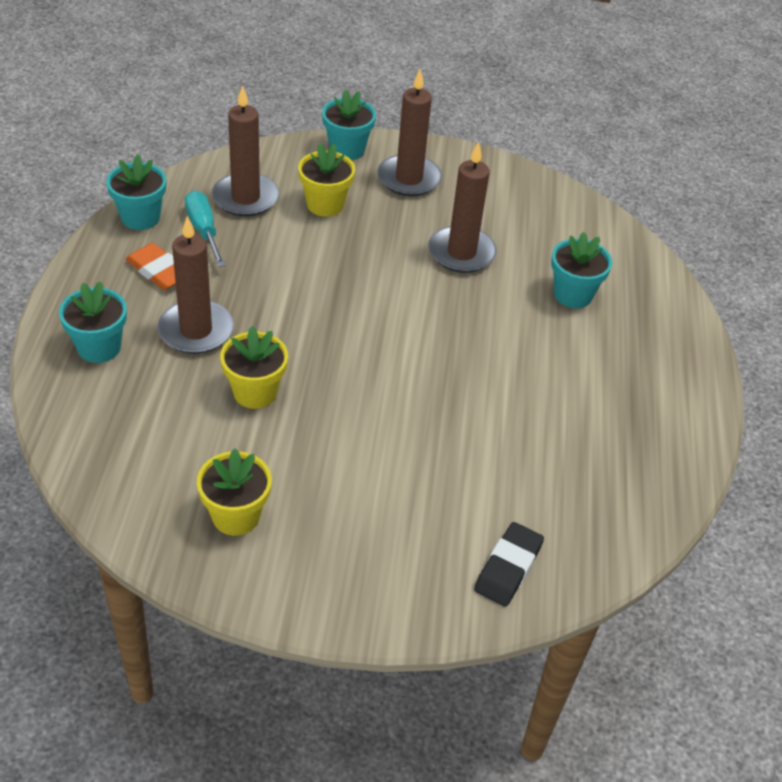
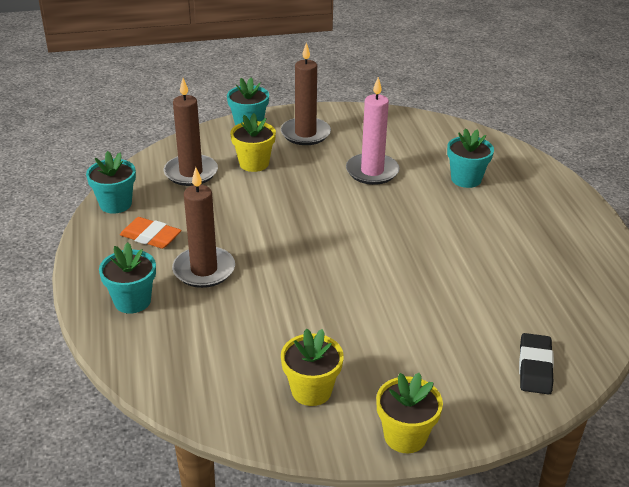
camera: 15 degrees left, 10 degrees down
turquoise screwdriver [185,191,225,267] -> none
yellow flower pot [220,326,288,409] -> yellow flower pot moved to [376,373,443,453]
brown candle [428,142,497,273] -> pink candle [346,77,400,185]

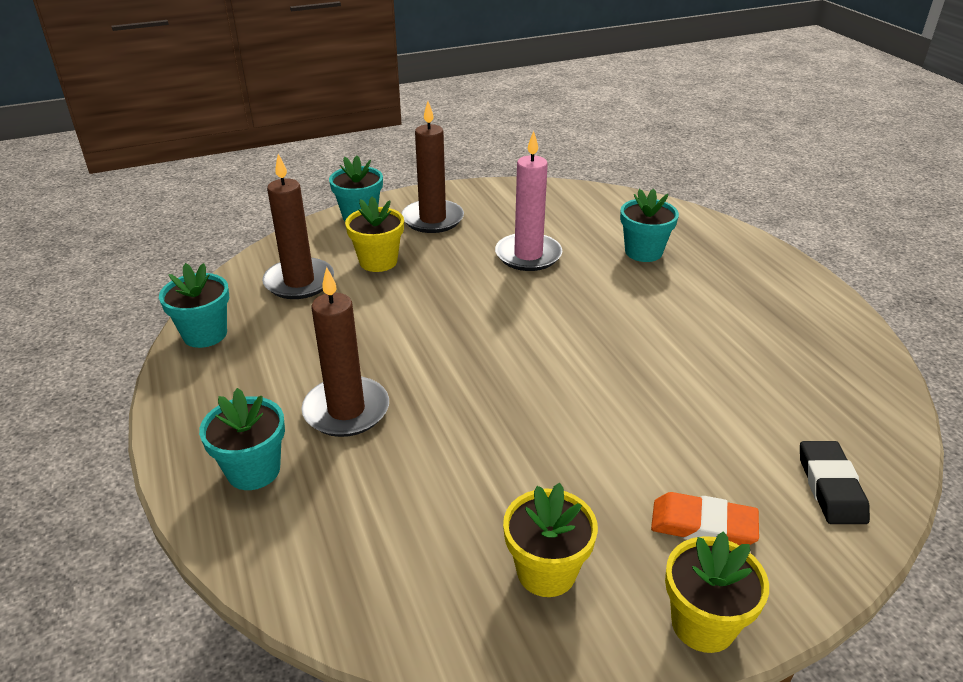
camera: 10 degrees left, 0 degrees up
orange eraser [120,217,181,249] -> orange eraser moved to [651,492,759,545]

